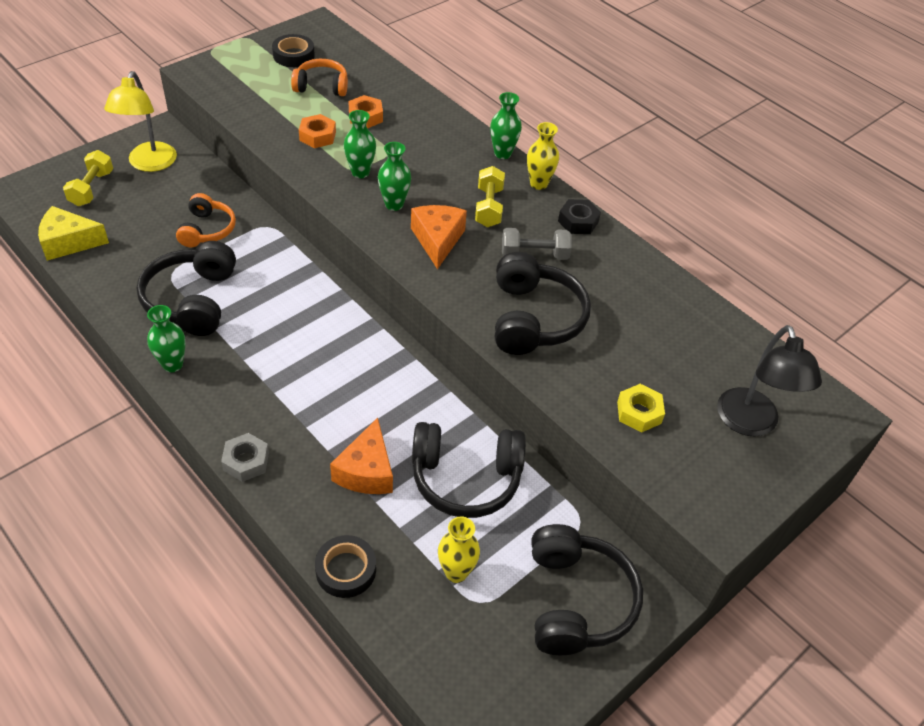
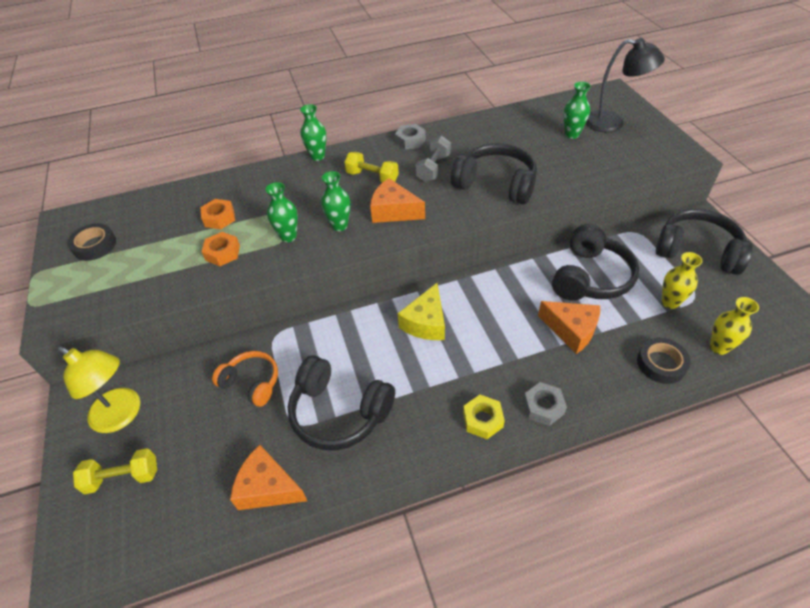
camera: 60 degrees left, 0 degrees up
yellow cheese [38,206,109,261] -> yellow cheese moved to [398,283,445,340]
yellow dumbbell [63,150,113,206] -> yellow dumbbell turned 45 degrees counterclockwise [73,448,157,494]
green vase [147,305,186,372] -> green vase moved to [564,82,591,139]
orange headphones [291,59,348,96] -> none
yellow vase [527,122,559,190] -> yellow vase moved to [710,297,759,355]
black nut [558,199,601,234] -> grey nut [395,124,426,150]
yellow nut [617,384,665,433] -> yellow nut moved to [463,395,505,439]
none -> orange cheese [230,445,307,510]

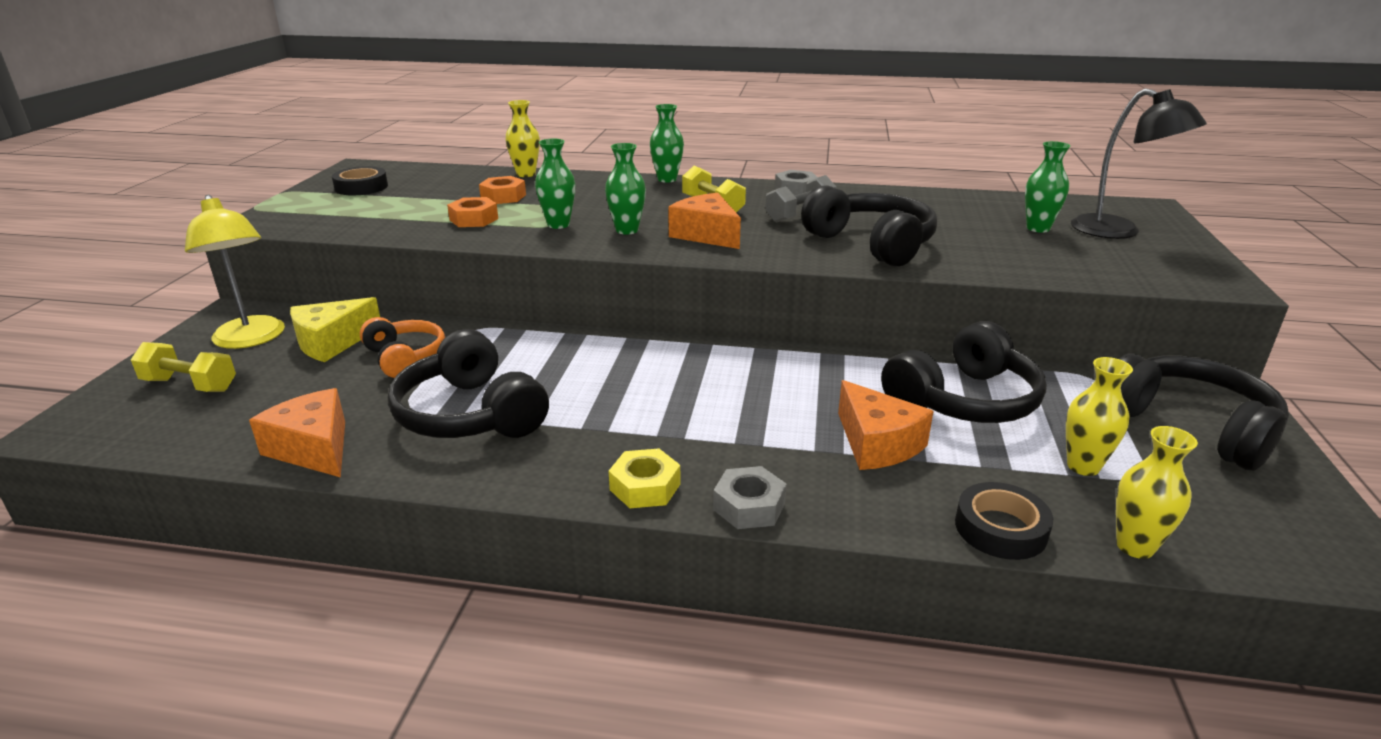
camera: 25 degrees right, 20 degrees down
yellow cheese [398,283,445,340] -> yellow cheese moved to [290,297,380,362]
none -> yellow vase [505,100,540,177]

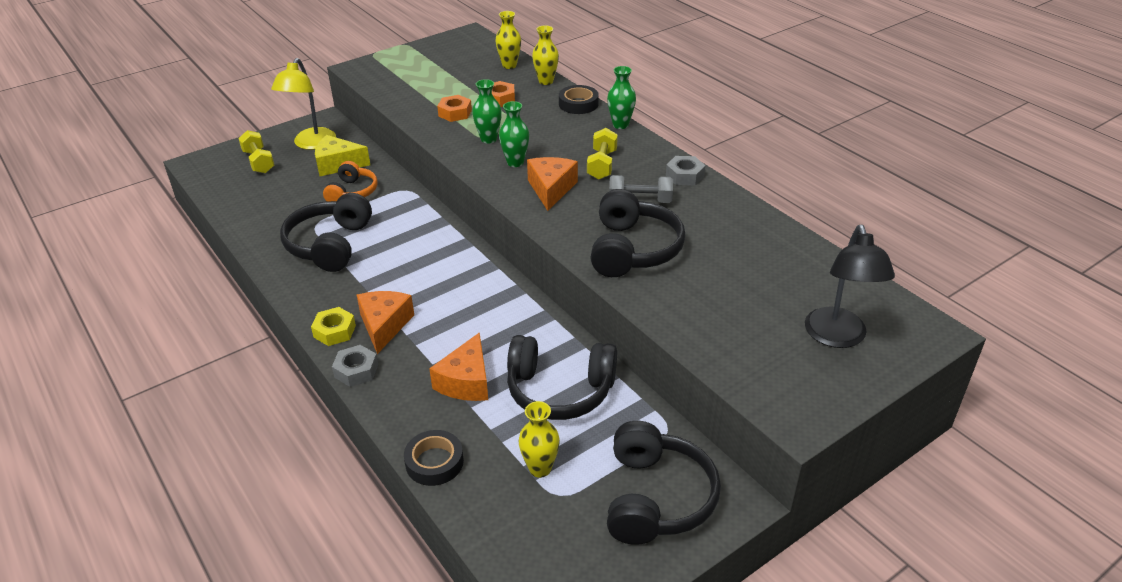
camera: 45 degrees right, 10 degrees up
orange cheese [249,388,345,477] -> orange cheese moved to [357,291,414,354]
black tape [332,166,388,195] -> black tape moved to [559,85,599,114]
green vase [1025,141,1070,233] -> none
yellow vase [1116,426,1198,559] -> yellow vase moved to [495,11,521,69]

